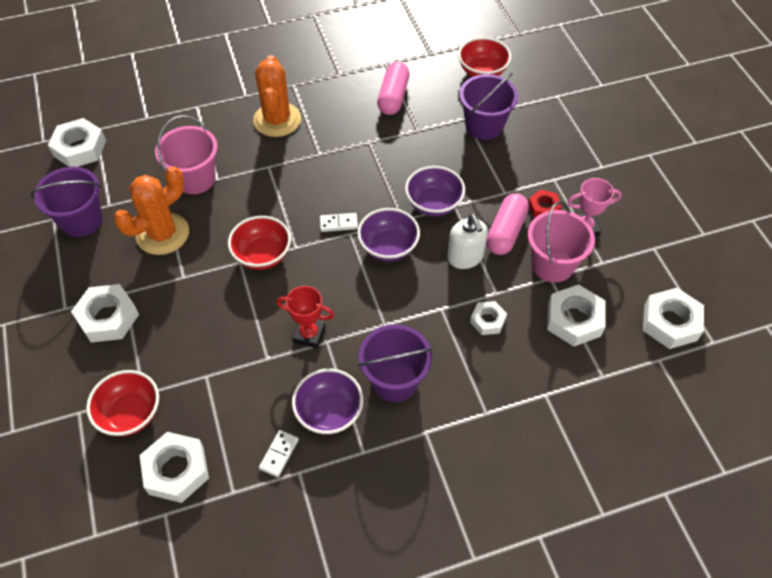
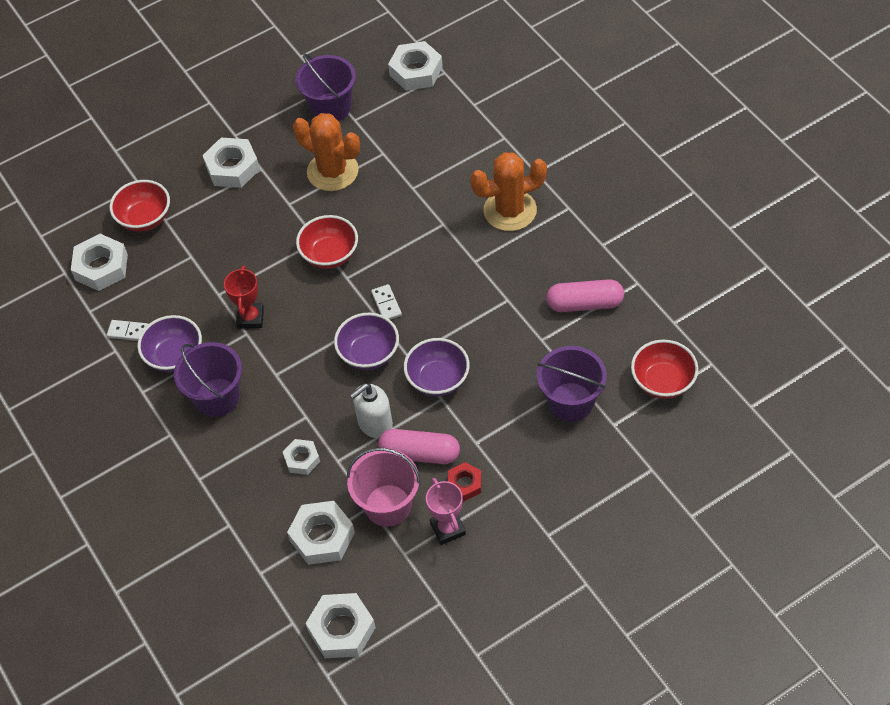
camera: 80 degrees right, 0 degrees up
pink bucket [155,115,218,194] -> none

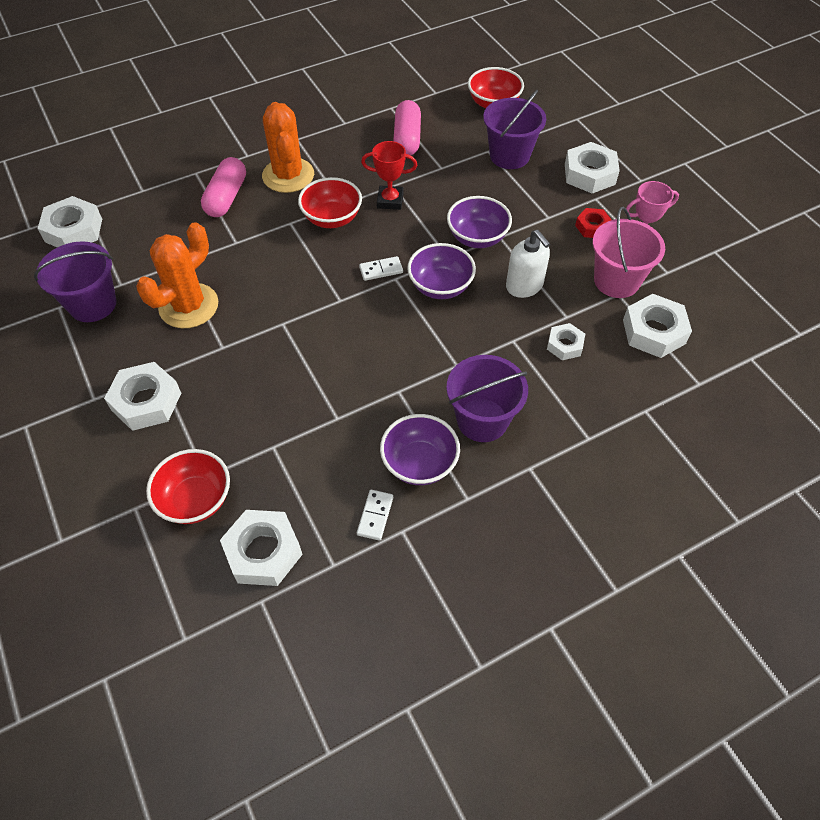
camera: 90 degrees left, 0 degrees up
red trophy [224,266,264,329] -> red trophy moved to [361,141,417,210]
red bowl [296,215,358,269] -> red bowl moved to [298,177,362,228]
white nut [305,593,376,658] -> white nut moved to [565,142,620,193]
pink capsule [378,429,460,464] -> pink capsule moved to [201,157,246,217]

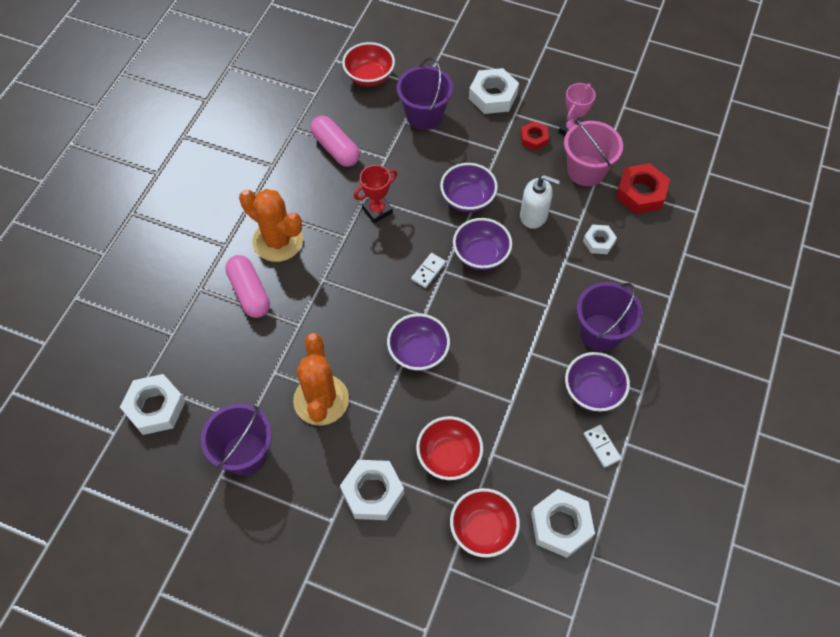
camera: 40 degrees left, 5 degrees up
red bowl [298,177,362,228] -> red bowl moved to [416,416,483,480]
white nut [623,294,692,358] -> red nut [616,163,670,214]
none -> purple bowl [387,314,450,371]

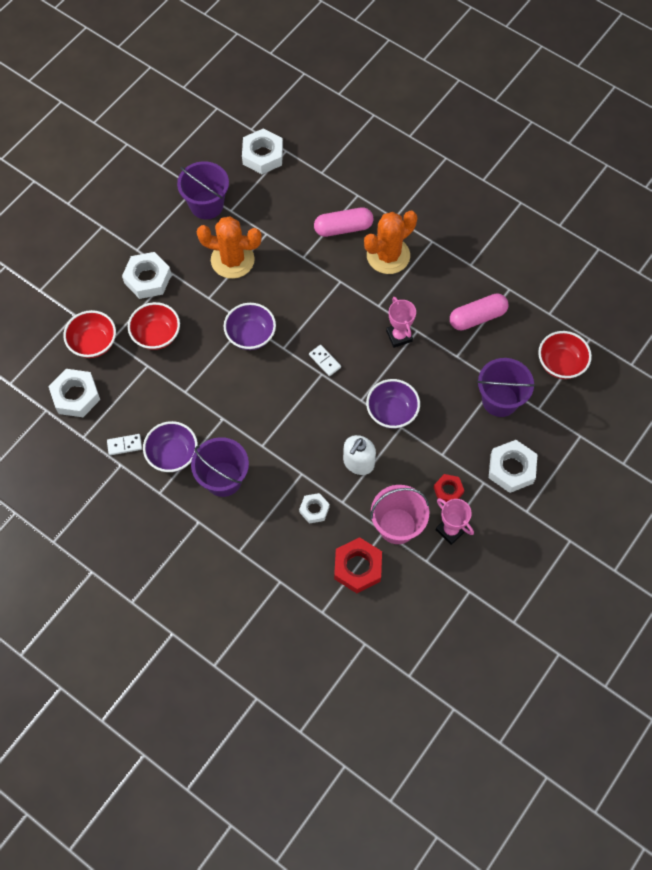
camera: 105 degrees right, 5 degrees up
red trophy [354,165,397,223] -> pink trophy [386,297,416,348]
purple bowl [453,218,512,270] -> none

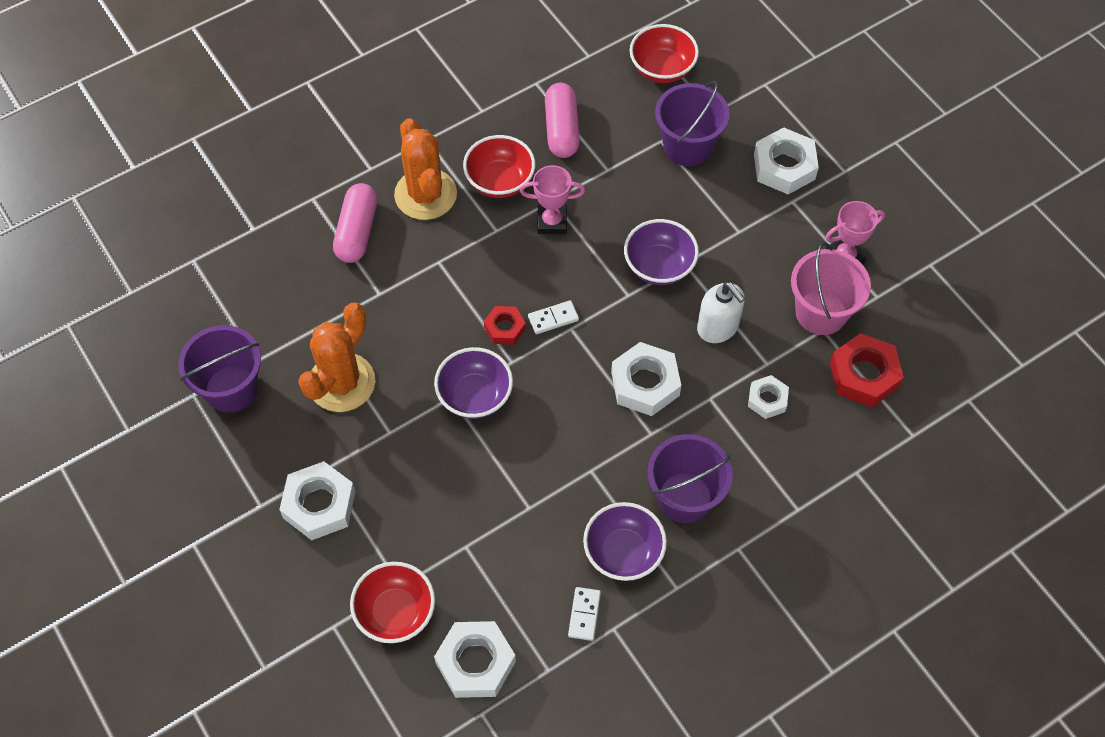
camera: 70 degrees left, 5 degrees down
red bowl [128,302,180,350] -> red bowl moved to [463,135,535,198]
white nut [242,128,283,174] -> white nut moved to [611,342,681,416]
red nut [434,474,464,502] -> red nut moved to [484,306,526,345]

